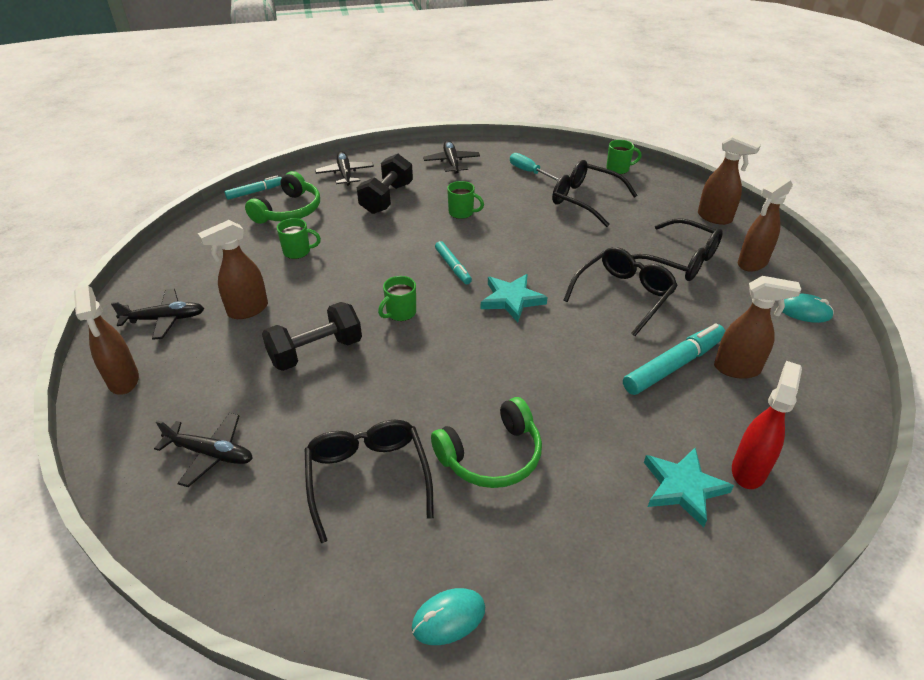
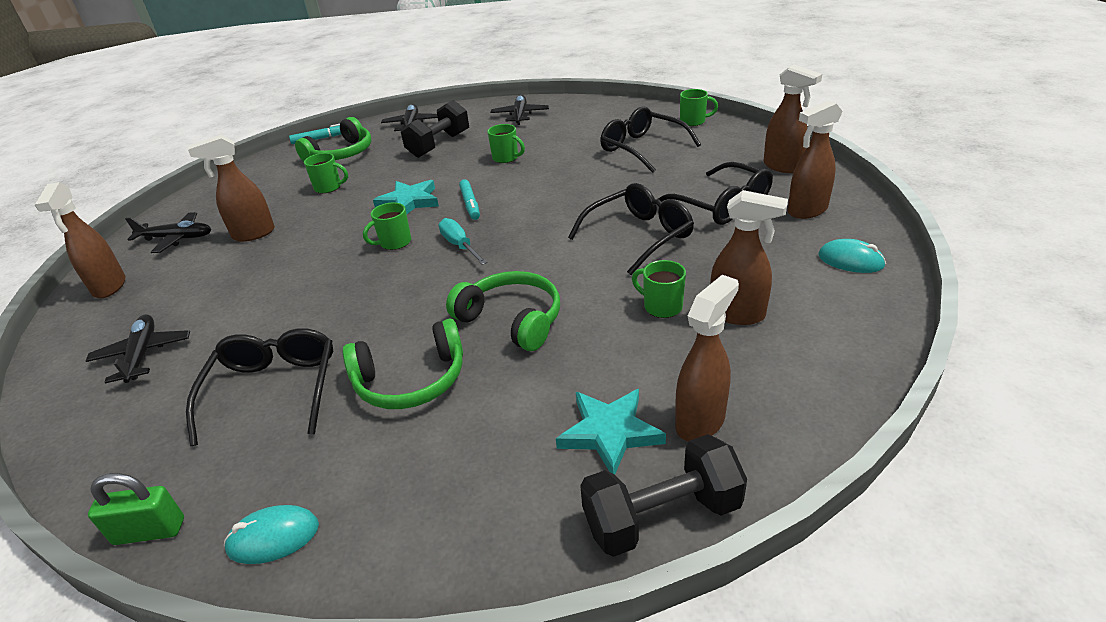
camera: 15 degrees right, 5 degrees down
black plane [154,413,253,487] -> black plane turned 135 degrees counterclockwise [86,314,190,383]
black dumbbell [262,302,362,371] -> black dumbbell moved to [580,434,747,557]
turquoise star [481,274,548,322] -> turquoise star moved to [373,180,439,214]
turquoise screwdriver [510,153,559,181] -> turquoise screwdriver moved to [439,218,488,265]
turquoise marker [623,323,725,395] -> green mug [632,260,686,318]
red spray bottle [732,361,802,489] -> brown spray bottle [675,275,739,442]
none -> green padlock [88,473,184,545]
none -> green headphones [446,271,560,351]

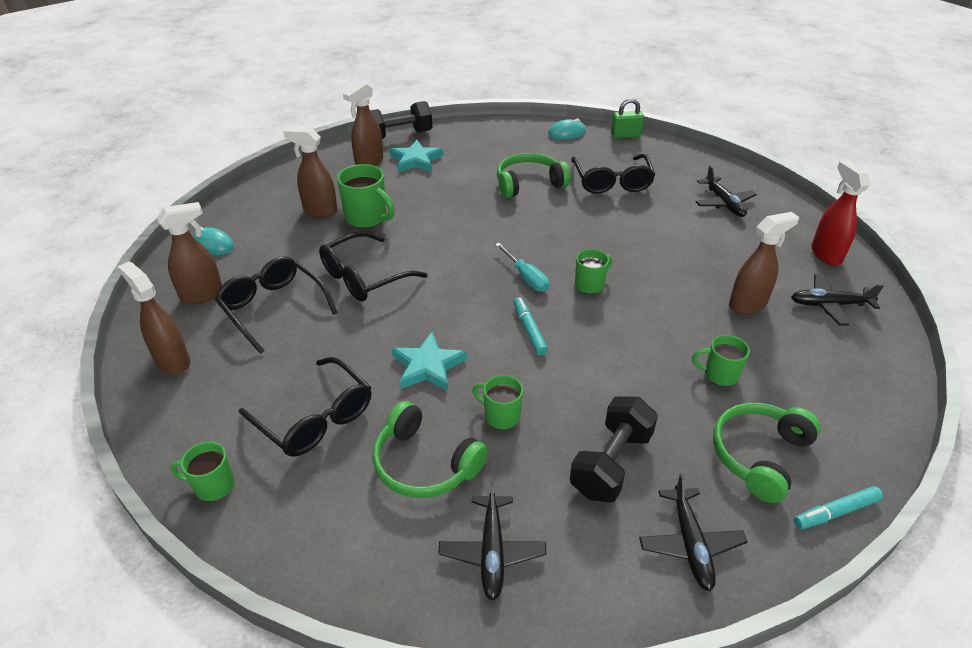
camera: 175 degrees right, 5 degrees up
brown spray bottle [35,182,125,298] -> red spray bottle [811,161,870,265]
turquoise star [373,180,439,214] -> turquoise star moved to [391,332,467,391]
green headphones [446,271,560,351] -> green headphones moved to [372,401,488,498]
green mug [632,260,686,318] -> green mug [337,164,395,228], size x1.58

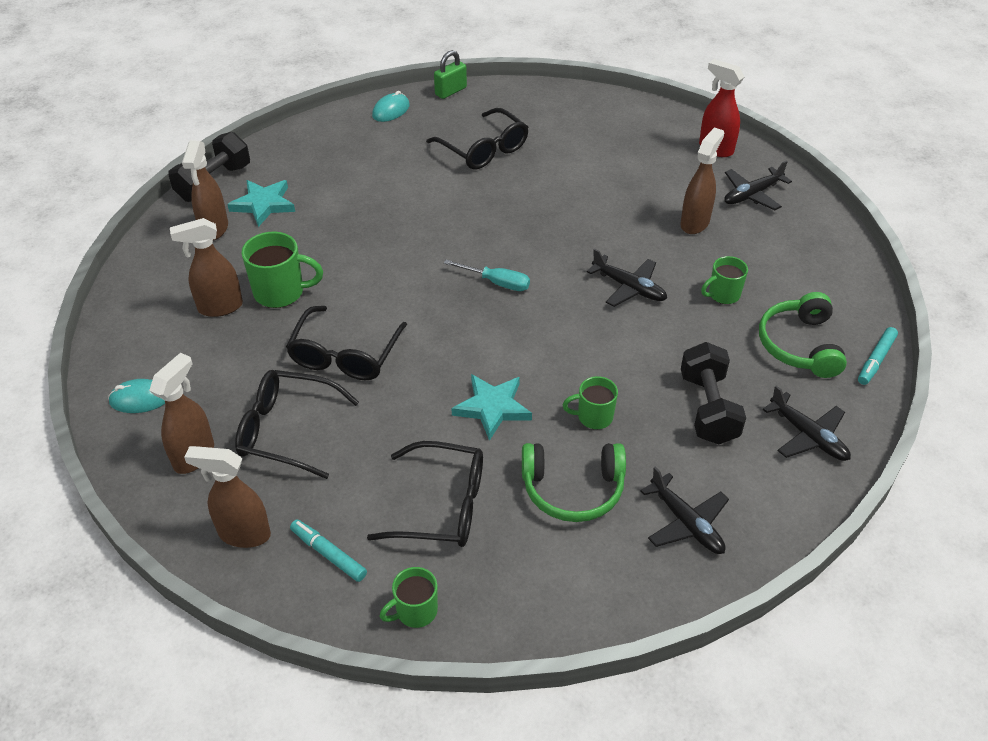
camera: 35 degrees left, 5 degrees up
green headphones [497,153,571,198] -> none
turquoise marker [514,297,548,355] -> turquoise marker moved to [290,519,367,582]
green mug [575,249,613,294] -> none
black plane [695,166,757,217] -> black plane moved to [587,249,667,307]

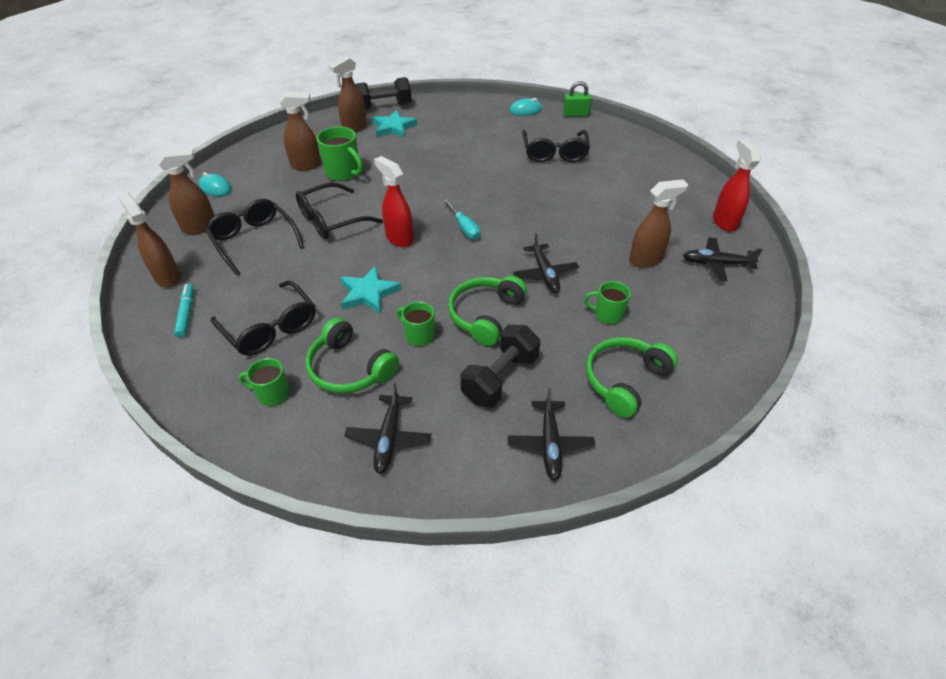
camera: 40 degrees right, 0 degrees up
brown spray bottle [170,218,243,317] -> brown spray bottle turned 150 degrees clockwise [279,92,321,170]
green mug [380,567,438,628] -> green mug moved to [239,358,290,406]
turquoise marker [858,327,898,385] -> none
none -> red spray bottle [374,156,414,247]
none -> green headphones [448,276,527,346]

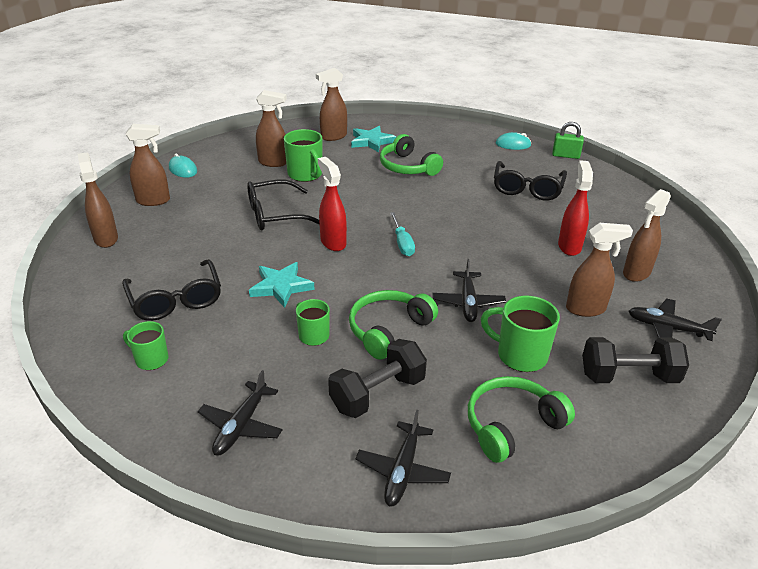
camera: 15 degrees right, 10 degrees down
turquoise marker [174,284,194,338] -> none
black glasses [205,199,304,276] -> none
green headphones [306,317,399,394] -> green headphones moved to [380,134,443,176]
black dumbbell [356,77,412,110] -> black dumbbell moved to [582,337,689,383]
green mug [584,281,631,324] -> green mug [481,296,560,372], size x1.58
red spray bottle [713,139,761,232] -> red spray bottle moved to [558,160,593,256]
none -> brown spray bottle [623,189,671,282]

